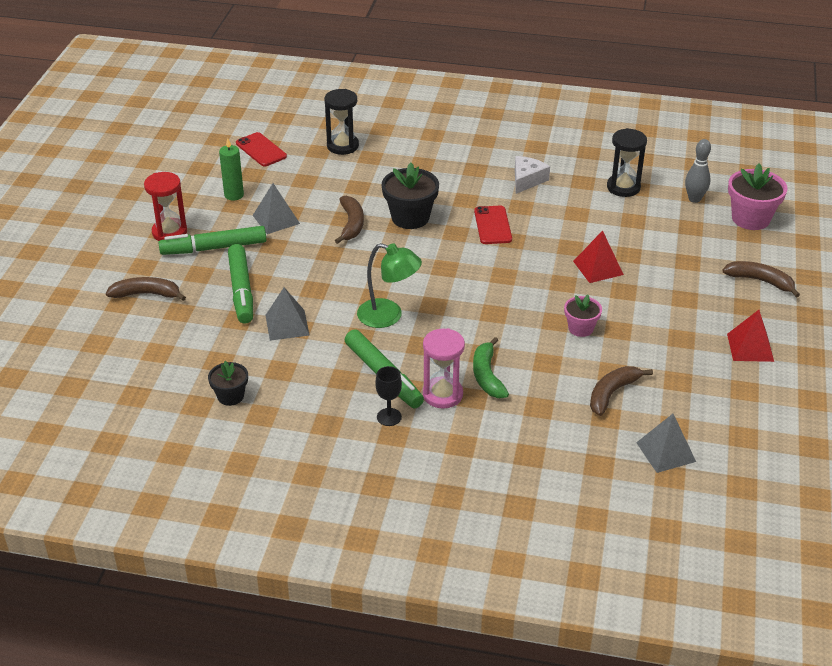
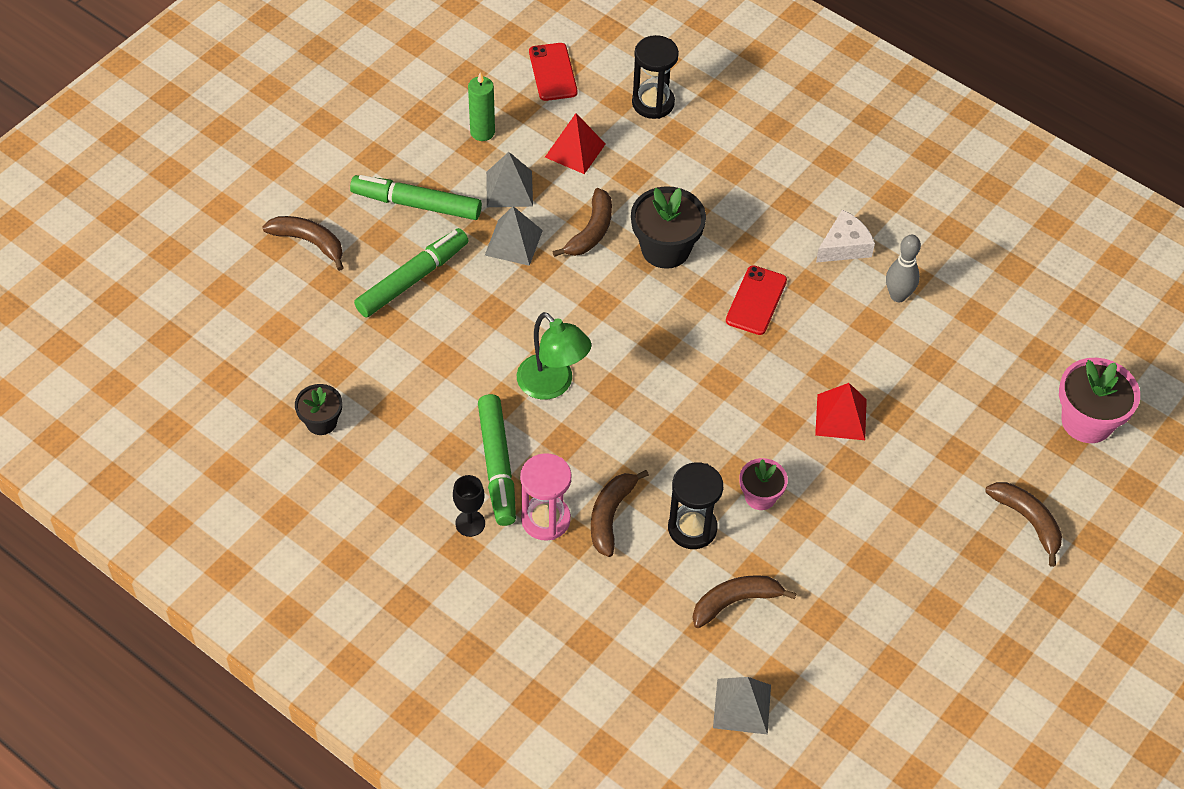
camera: 25 degrees right, 15 degrees up
red hourglass [144,172,187,241] -> none
green marker [228,244,253,324] -> green marker turned 150 degrees counterclockwise [354,228,469,318]
grey pyramid [265,287,310,341] -> grey pyramid moved to [485,206,543,266]
green banana [473,337,509,398] -> brown banana [591,470,649,557]
black hourglass [607,128,647,197] -> black hourglass moved to [668,462,723,549]
grey bowling pin [685,139,711,203] -> grey bowling pin moved to [886,235,921,302]
red pyramid [727,310,774,362] -> red pyramid moved to [545,113,605,174]

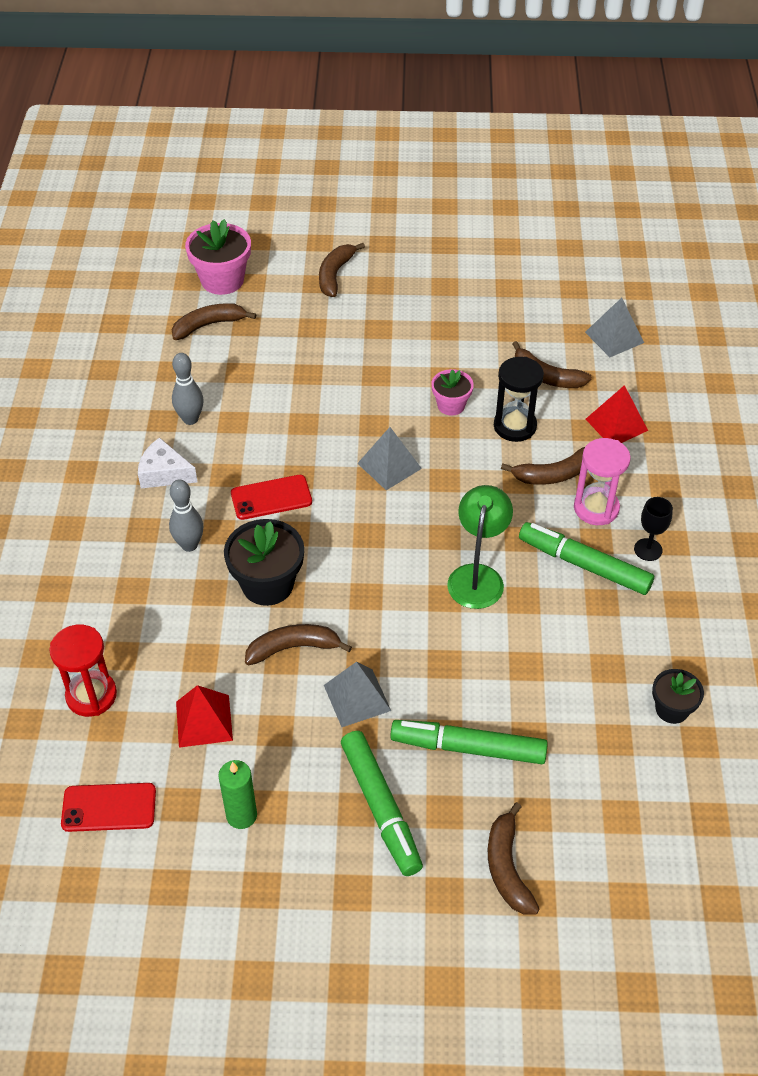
camera: 125 degrees left, 5 degrees down
green marker [478,394,516,526] -> green marker turned 105 degrees counterclockwise [519,522,654,595]
grey pyramid [486,152,533,207] -> grey pyramid moved to [357,427,422,490]
red phone [529,43,578,101] -> red phone turned 45 degrees clockwise [61,783,156,832]
black hourglass [632,35,679,119] -> red hourglass [49,625,117,717]
red pyramid [815,383,867,440] -> red pyramid moved to [585,385,648,443]
none -> grey bowling pin [169,479,203,552]
none -> brown banana [172,303,257,340]

